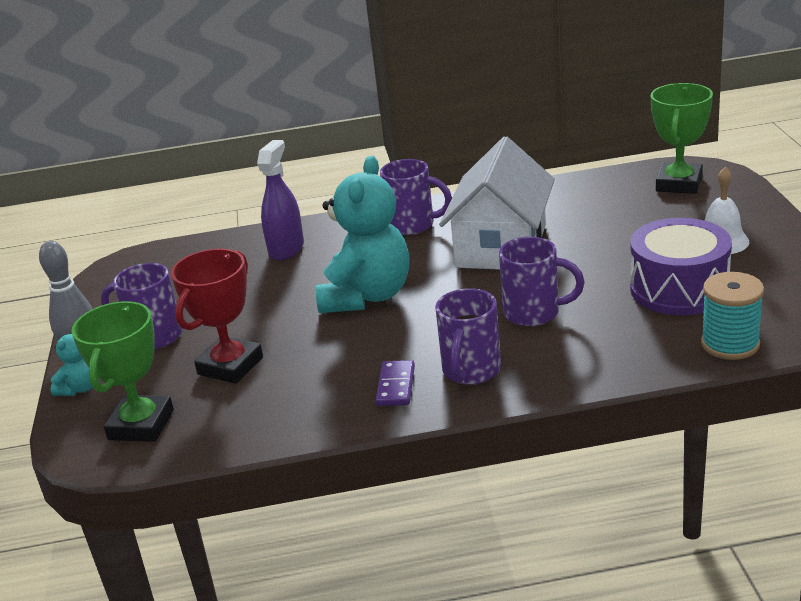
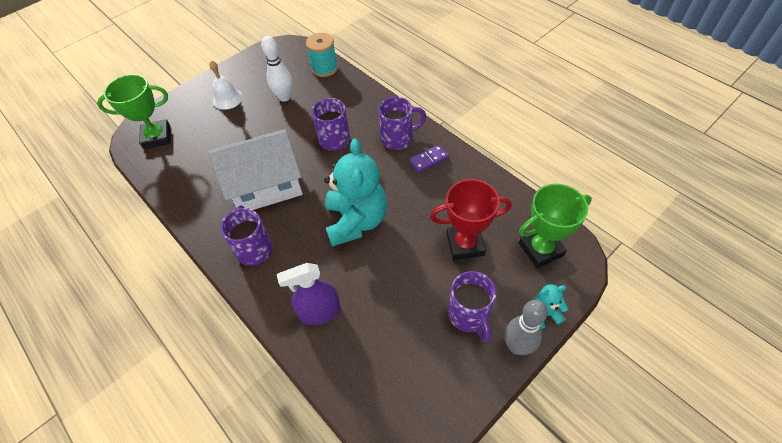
camera: 125 degrees left, 25 degrees up
turquoise teddy bear [316,155,409,313] -> turquoise teddy bear turned 105 degrees clockwise [324,138,387,247]
purple drum [630,218,732,315] -> white bowling pin [261,36,292,102]

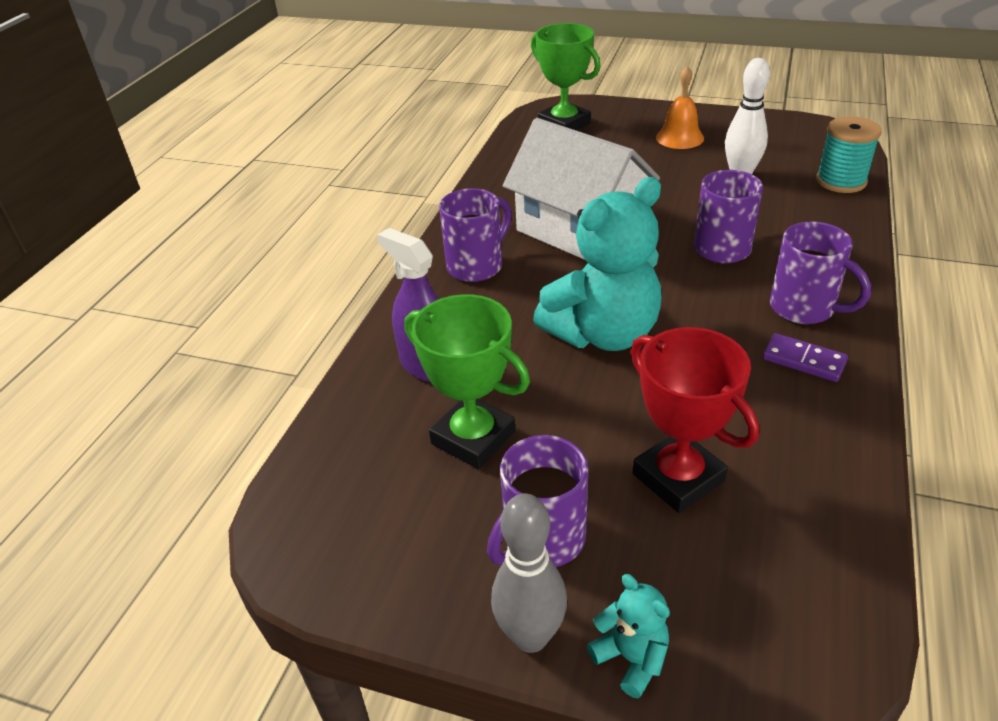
camera: 60 degrees right, 15 degrees down
white bell [209,61,243,110] -> orange bell [656,66,704,149]
green trophy [519,184,592,268] -> green trophy moved to [404,294,530,469]

